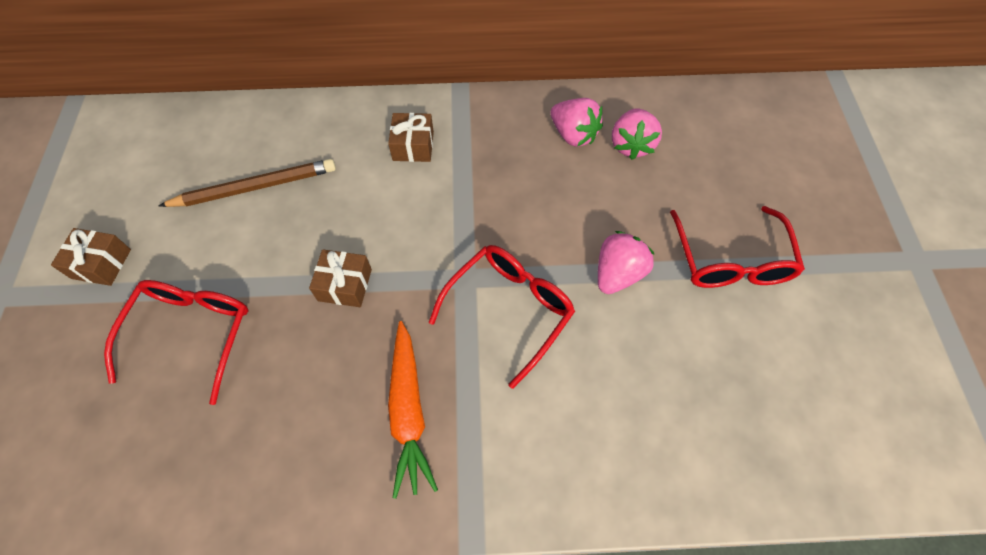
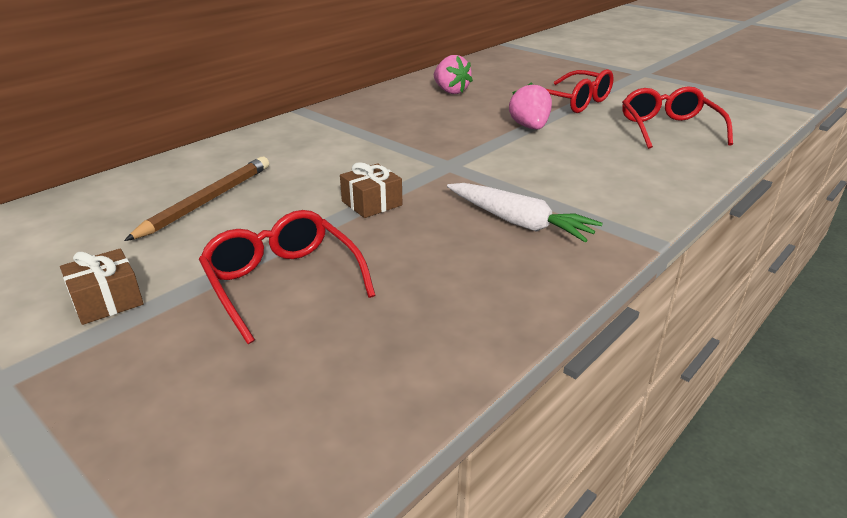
camera: 45 degrees left, 30 degrees down
brown gift [388,113,434,162] -> none
orange carrot [388,321,438,499] -> white carrot [447,183,603,242]
red glasses [429,245,575,389] -> red glasses moved to [622,86,733,149]
pink strawberry [551,98,603,147] -> none

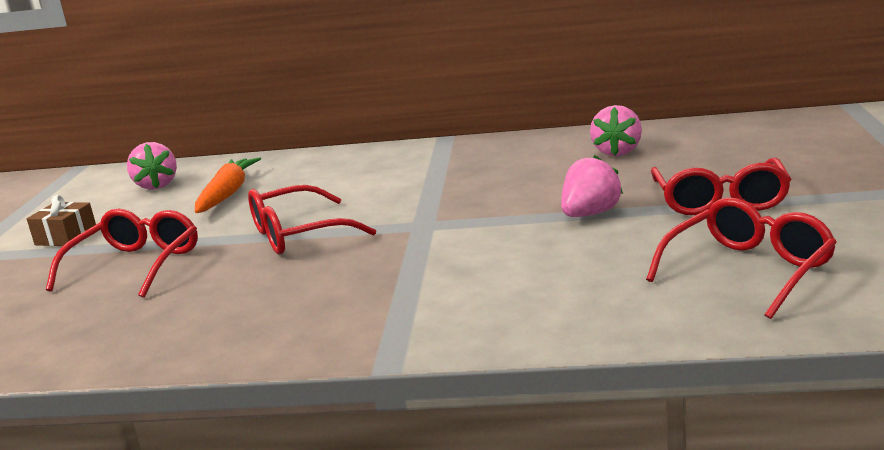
camera: 55 degrees right, 10 degrees down
brown pencil [124,157,269,241] -> orange carrot [195,157,261,213]
brown gift [340,162,402,218] -> red glasses [248,185,376,254]
white carrot [447,183,603,242] -> none
none -> pink strawberry [127,142,177,190]

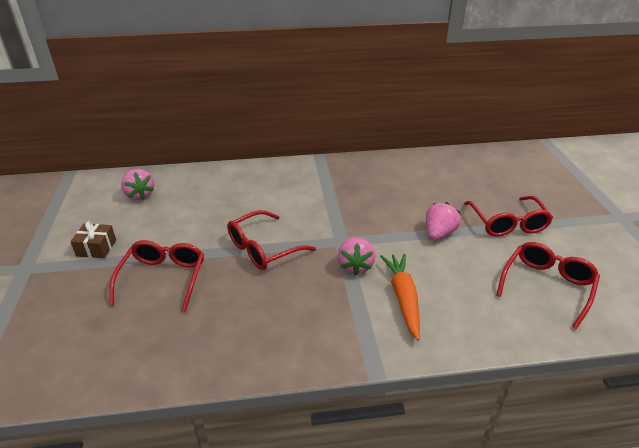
camera: 15 degrees left, 15 degrees up
orange carrot [195,157,261,213] -> orange carrot moved to [380,254,420,341]
pink strawberry [590,105,642,156] -> pink strawberry moved to [337,237,376,275]

